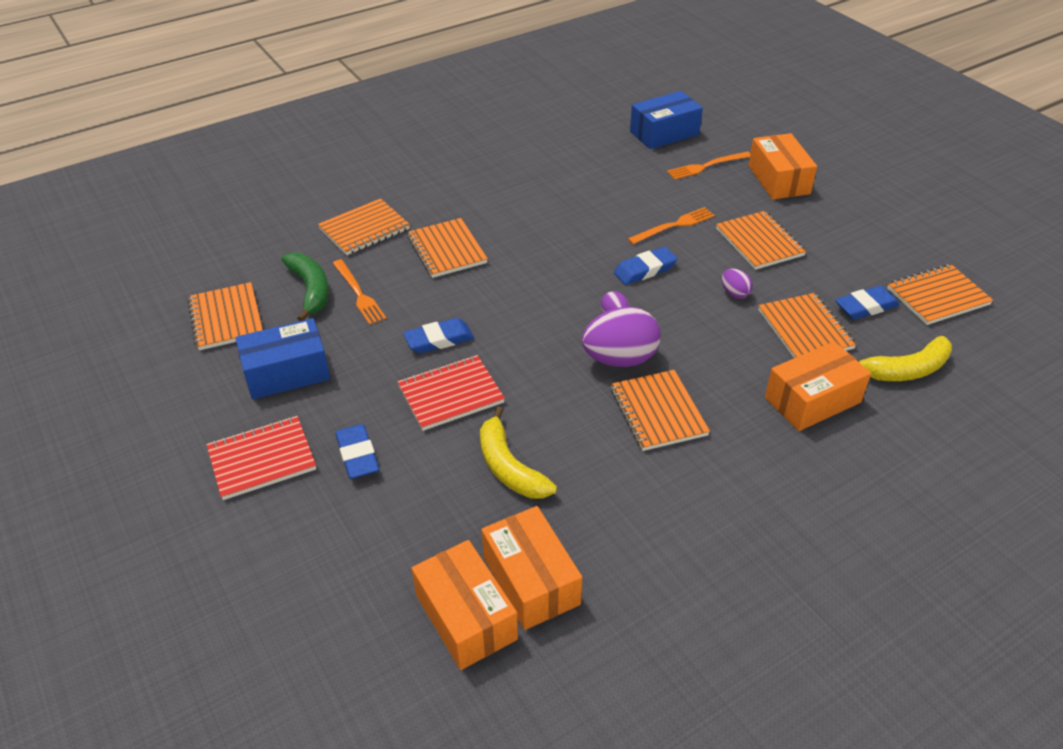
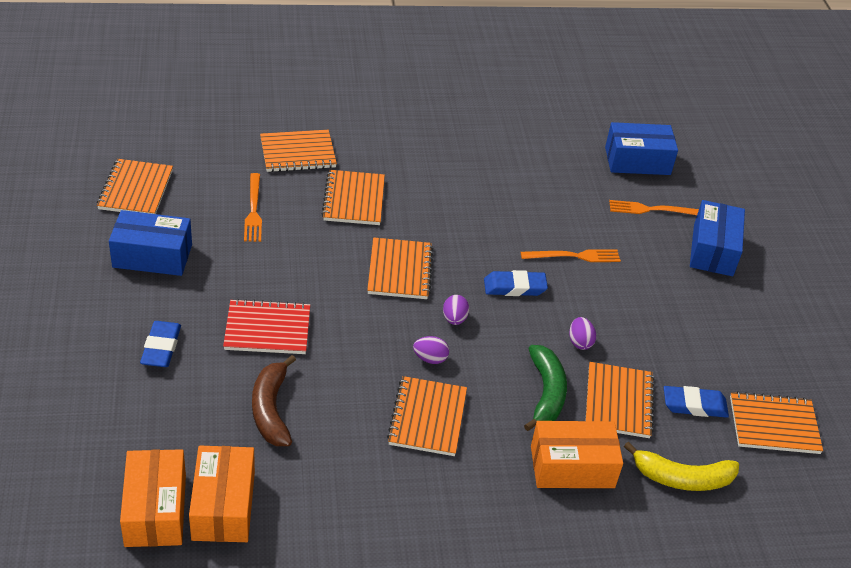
camera: 20 degrees right, 0 degrees up
red notebook [206,416,316,500] -> none
green banana [281,253,329,321] -> green banana moved to [524,345,567,431]
blue eraser [403,318,474,353] -> none
yellow banana [480,406,557,498] -> brown banana [252,355,296,446]
purple egg [582,307,661,367] -> purple egg [413,336,449,364], size x0.48
orange notebook [716,211,806,270] -> orange notebook moved to [367,237,433,299]
orange box [749,133,817,200] -> blue box [690,200,745,276]

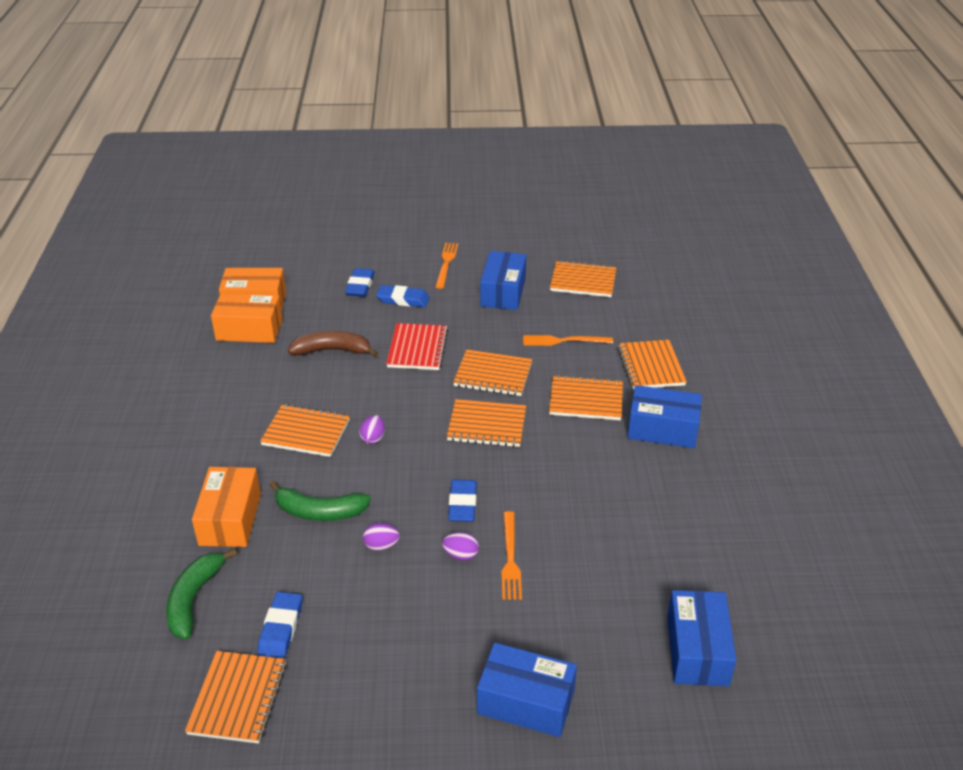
camera: 100 degrees right, 5 degrees down
purple egg [443,295,469,325] -> purple egg moved to [442,532,479,561]
orange notebook [586,362,654,438] -> orange notebook moved to [453,350,532,396]
orange fork [609,200,699,215] -> orange fork moved to [436,243,458,289]
yellow banana [624,442,739,491] -> green banana [166,548,237,639]
none -> blue eraser [345,268,375,297]
none -> blue box [627,385,702,448]

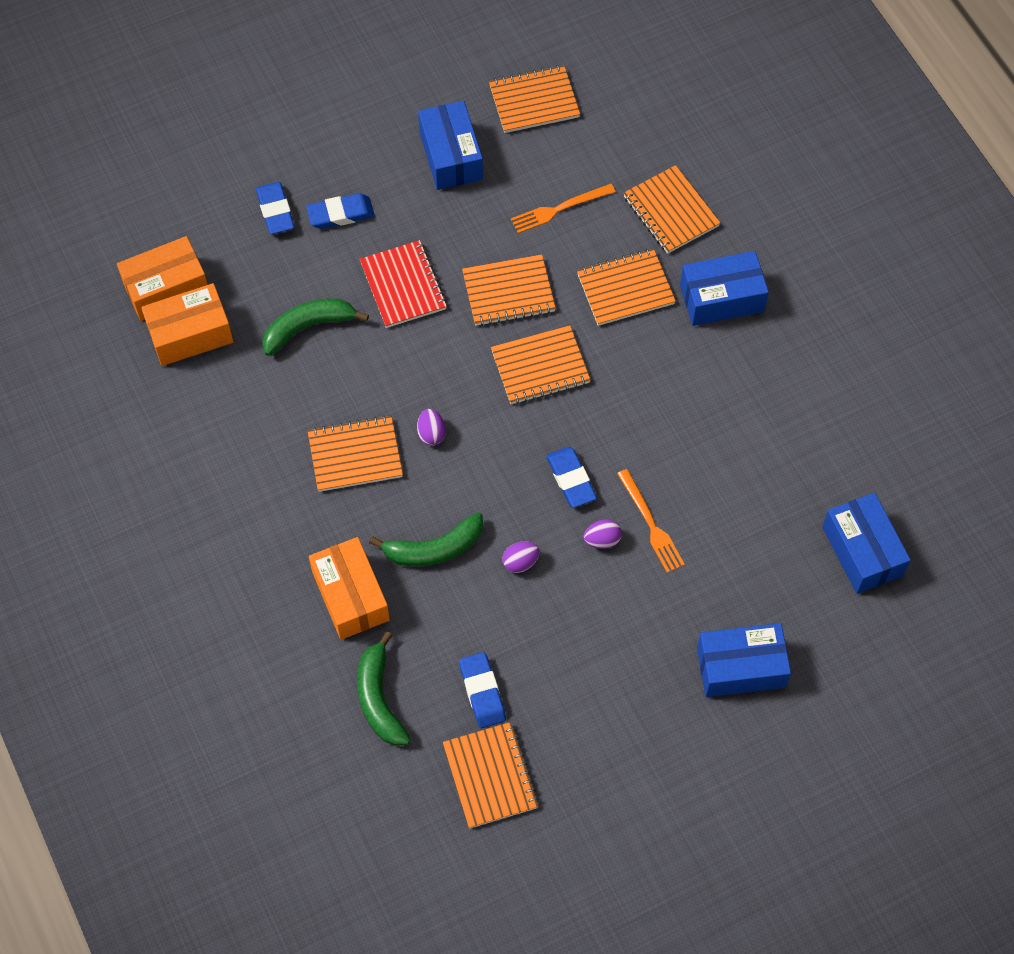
camera: 25 degrees left, 25 degrees up
brown banana [288,331,378,357] -> green banana [262,298,369,356]
orange fork [436,243,458,289] -> none

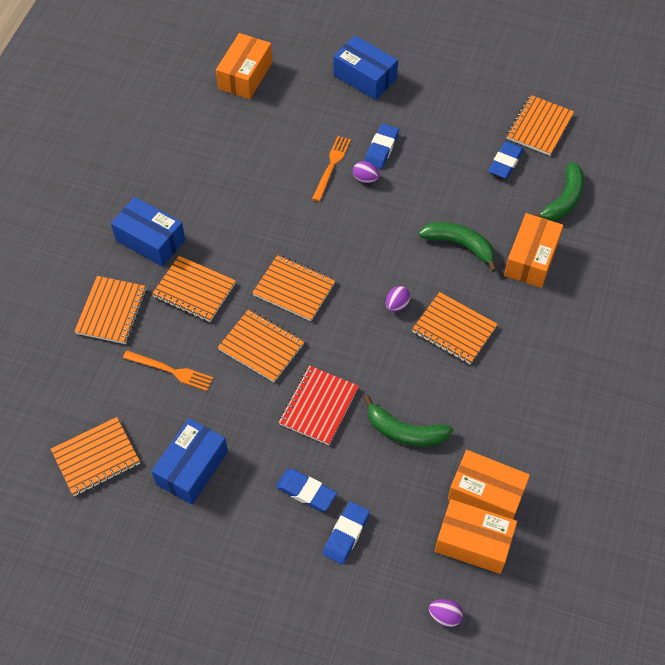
camera: 135 degrees left, 5 degrees down
orange notebook [489,65,580,133] -> orange notebook turned 60 degrees counterclockwise [51,417,140,496]
purple egg [502,541,540,573] -> purple egg moved to [429,599,463,627]
blue eraser [546,447,597,508] -> blue eraser moved to [365,123,399,169]
blue box [822,493,911,594] -> orange box [216,33,272,99]

